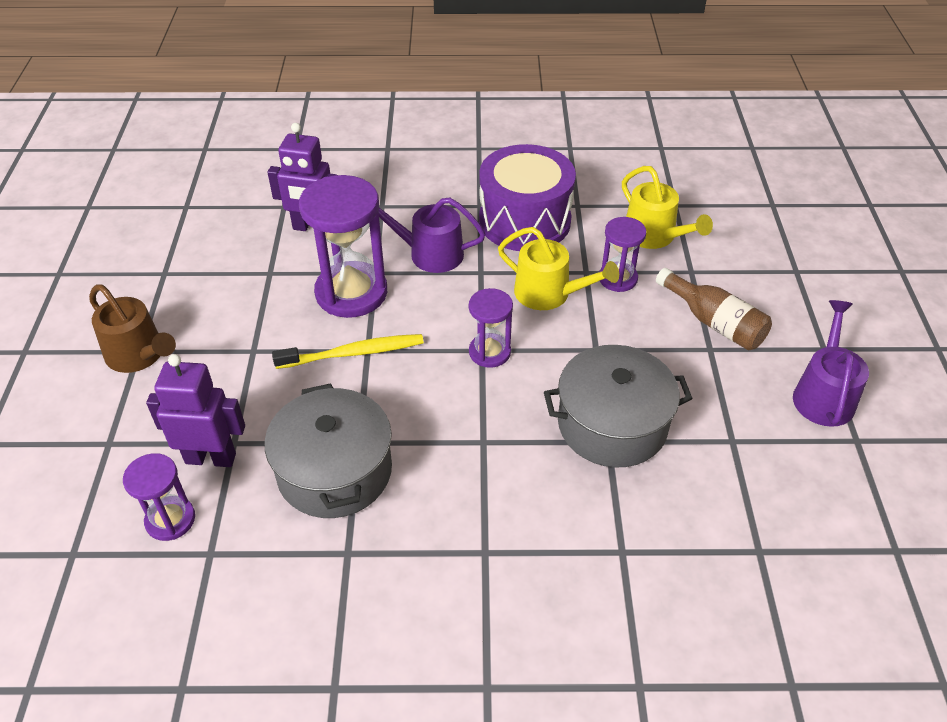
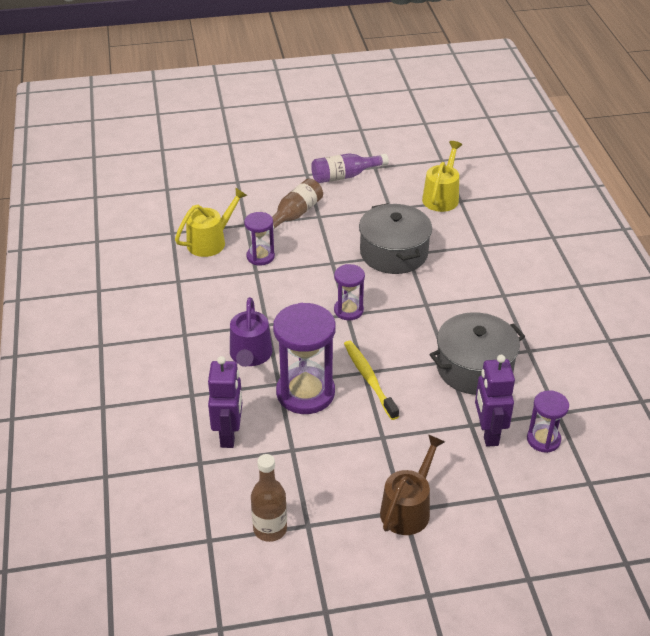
camera: 100 degrees left, 5 degrees down
purple drum [479,144,576,251] -> none
yellow watering can [498,227,619,310] -> yellow watering can moved to [422,141,462,212]
purple watering can [793,300,869,427] -> purple bottle [311,153,389,183]
none -> brown bottle [251,454,287,542]

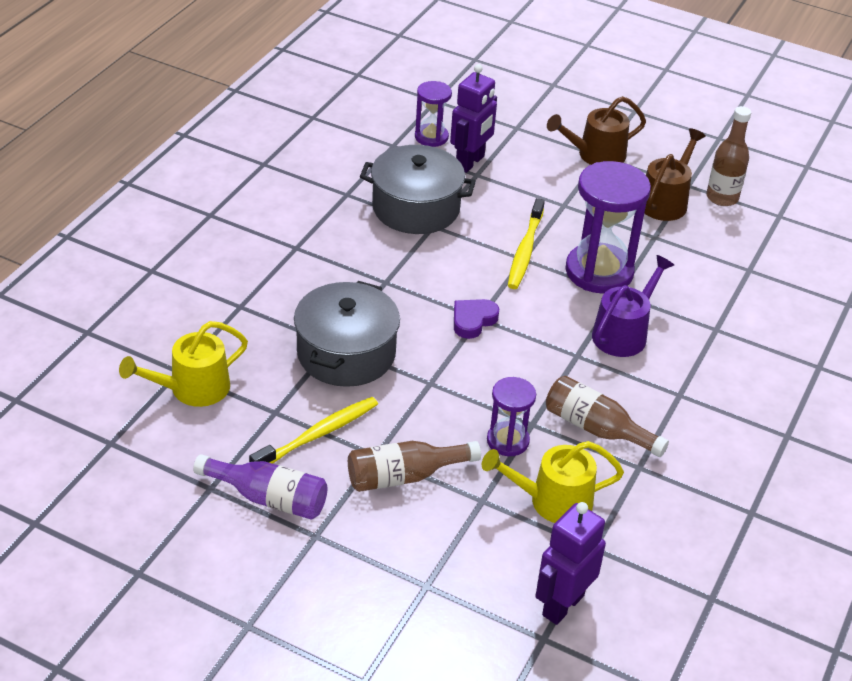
camera: 145 degrees left, 0 degrees up
purple robot [208,356,242,448] -> purple robot moved to [535,502,606,625]
purple hourglass [334,264,365,320] -> purple heart [454,299,499,339]
none -> yellow toothbrush [249,397,378,464]
none -> brown bottle [546,376,669,457]
none -> brown watering can [644,128,706,221]

